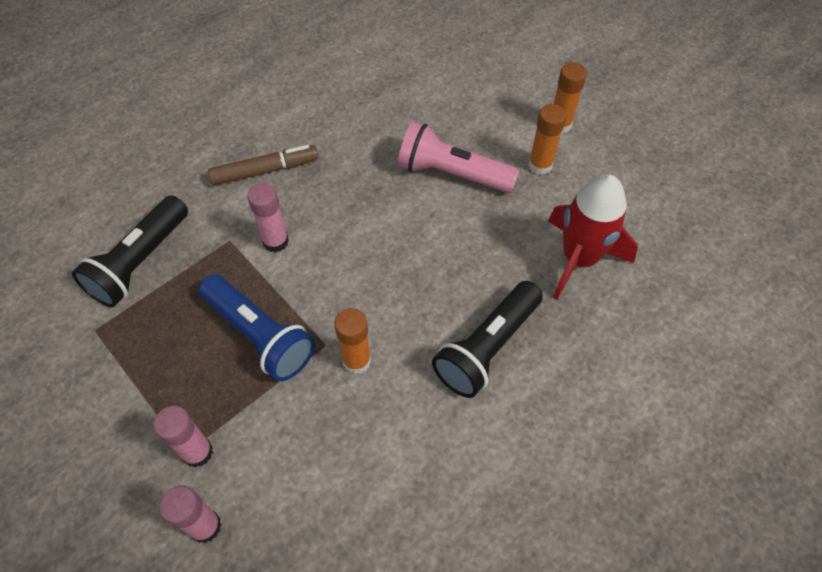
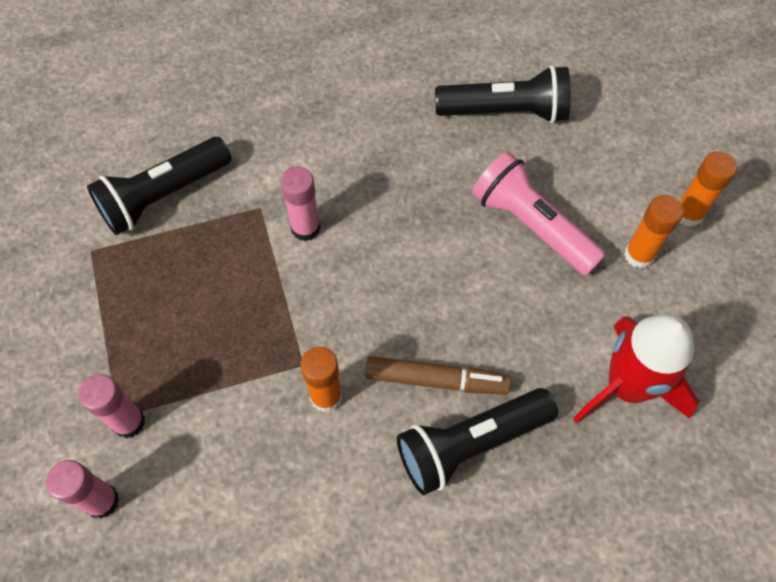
camera: 25 degrees right, 5 degrees up
blue flashlight [199,275,315,381] -> none
brown marker [208,145,318,186] -> brown marker moved to [365,356,511,395]
none -> black flashlight [435,65,571,123]

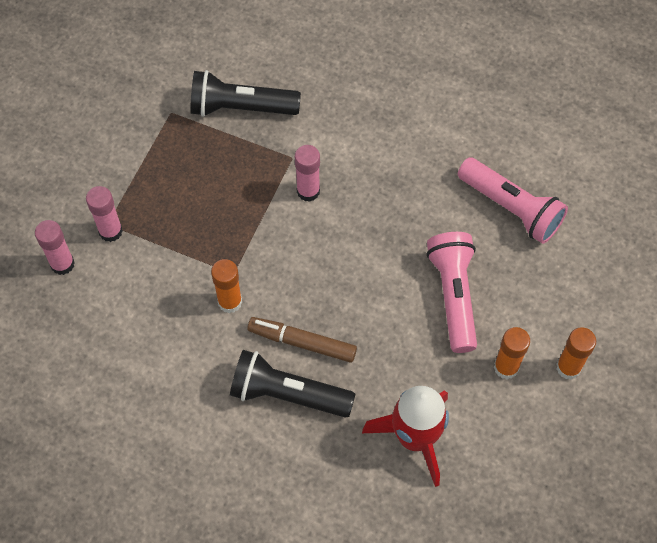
camera: 40 degrees right, 0 degrees up
brown marker [365,356,511,395] -> brown marker turned 150 degrees clockwise [247,317,357,363]
black flashlight [435,65,571,123] -> pink flashlight [458,157,568,244]

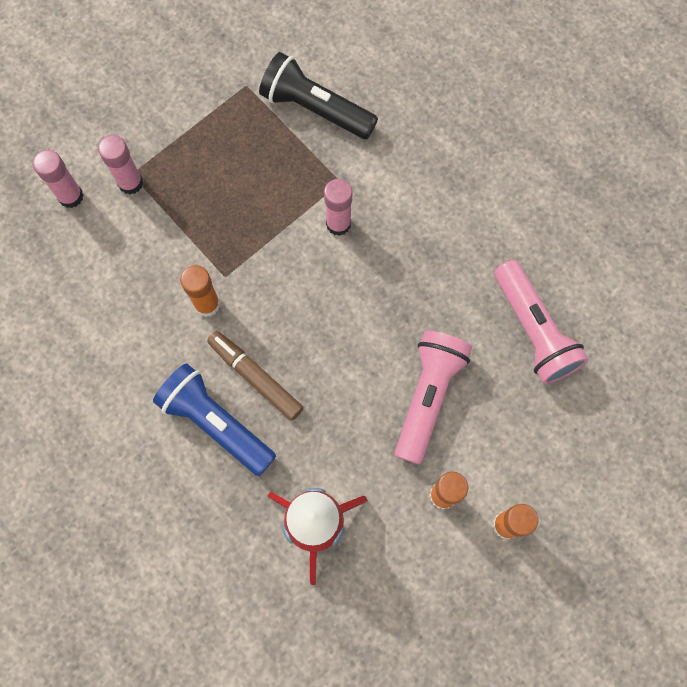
camera: 25 degrees right, 10 degrees up
black flashlight [230,350,355,418] -> blue flashlight [153,363,276,476]

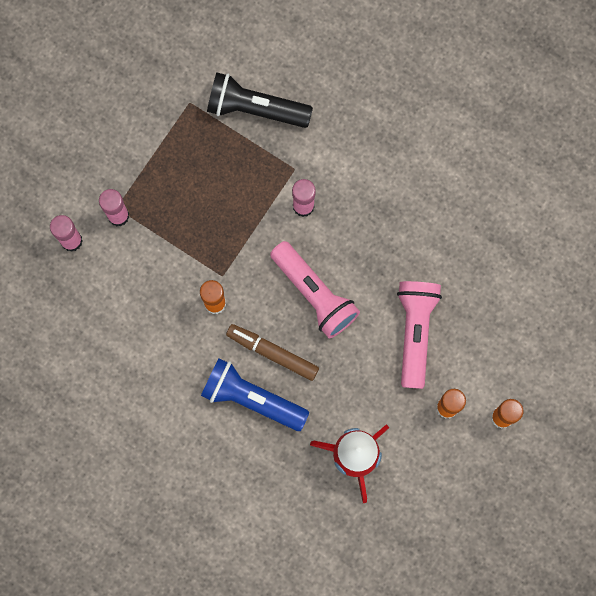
camera: 15 degrees left, 5 degrees up
pink flashlight [494,260,589,385] -> pink flashlight moved to [270,241,360,338]

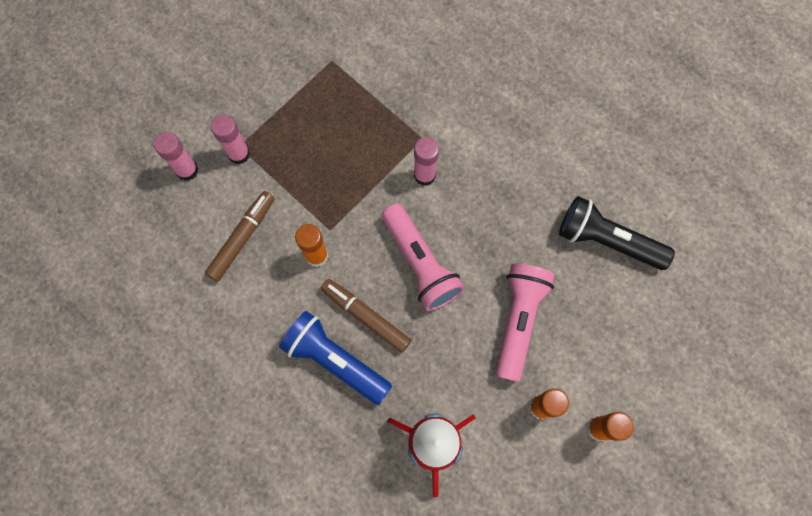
camera: 10 degrees right, 5 degrees down
black flashlight [207,72,313,128] -> black flashlight moved to [559,196,675,270]
none -> brown marker [205,191,275,282]

